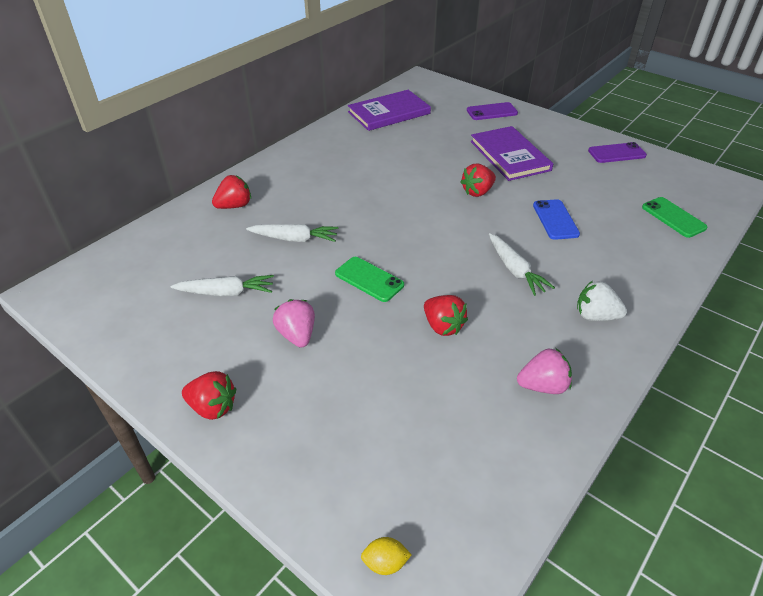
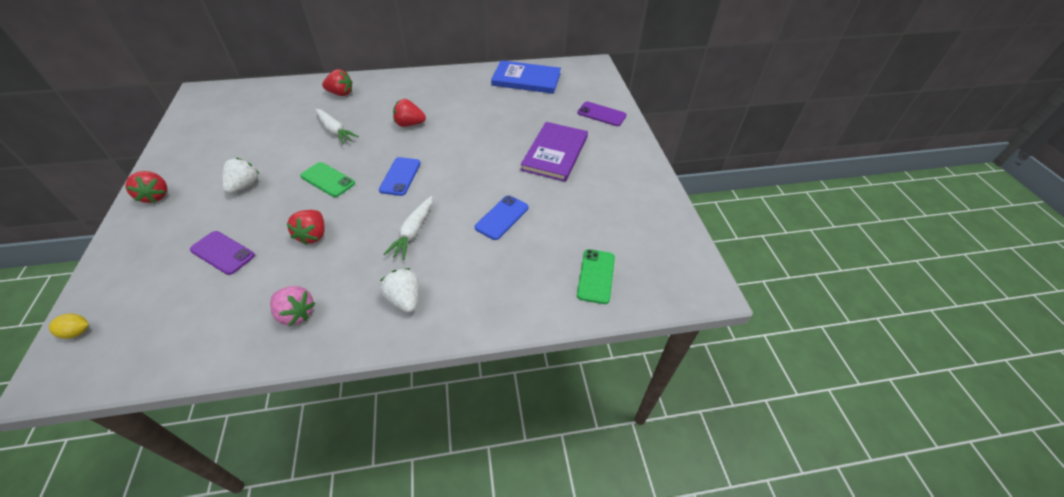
camera: 40 degrees right, 5 degrees up
white carrot [170,275,274,296] -> none
pink strawberry [273,299,315,348] -> white strawberry [222,158,259,194]
green phone [335,257,404,302] -> green phone turned 45 degrees counterclockwise [300,162,355,197]
purple book [348,90,431,131] -> blue book [491,60,561,94]
yellow lemon [361,537,412,575] -> yellow lemon turned 45 degrees counterclockwise [49,314,89,339]
red strawberry [461,164,496,197] -> red strawberry moved to [393,99,426,127]
purple phone [588,142,647,163] -> purple phone moved to [190,231,255,275]
none -> blue phone [379,157,421,196]

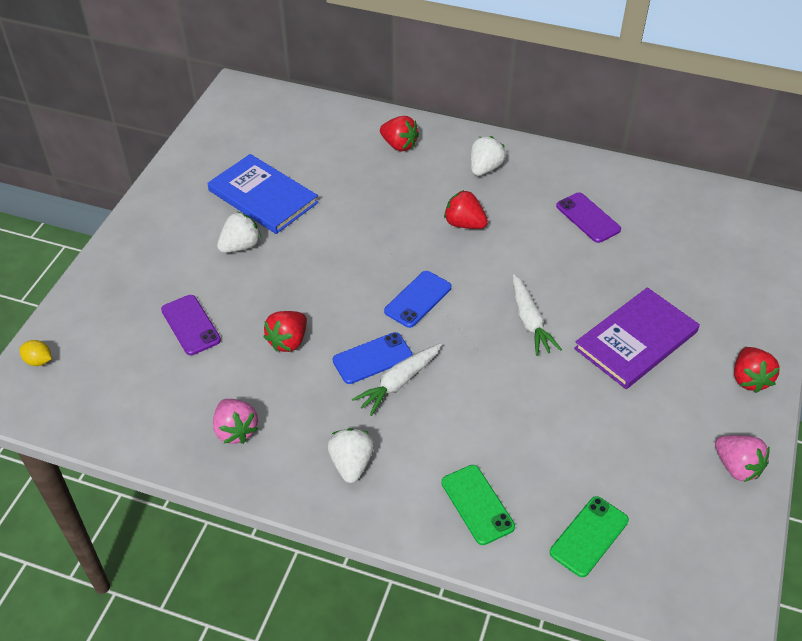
camera: 30 degrees right, 0 degrees up
red strawberry [125,171,167,203] -> red strawberry moved to [734,347,780,393]
green phone [300,162,355,197] -> green phone moved to [441,465,515,545]
white carrot [315,109,359,144] -> white carrot moved to [513,274,562,356]
blue phone [475,195,528,240] -> blue phone moved to [333,332,413,384]
blue book [491,60,561,94] -> blue book moved to [208,154,318,234]
purple phone [577,102,627,126] -> purple phone moved to [556,192,621,243]
none -> white strawberry [471,136,506,176]
none -> pink strawberry [715,435,770,482]

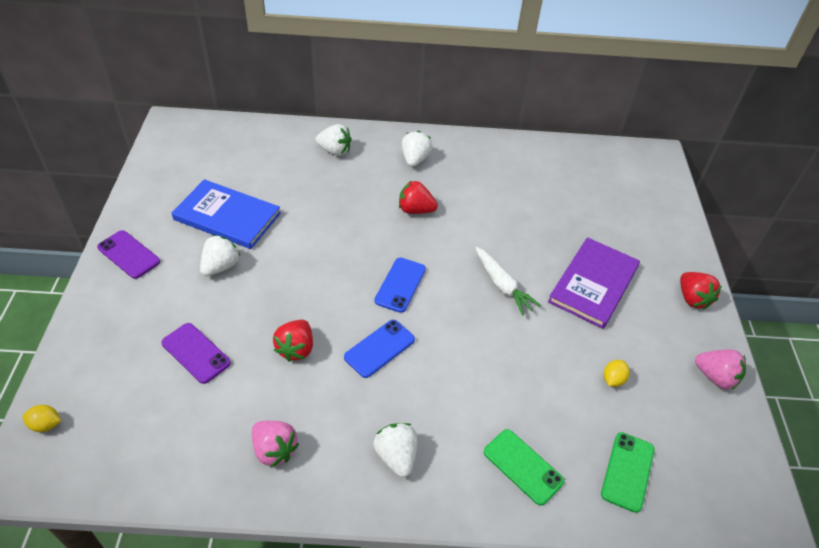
camera: 20 degrees left, 0 degrees up
white carrot [352,344,441,416] -> none
red strawberry [380,116,419,151] -> white strawberry [315,124,352,156]
purple phone [556,192,621,243] -> purple phone moved to [97,230,160,279]
none -> yellow lemon [604,360,630,387]

